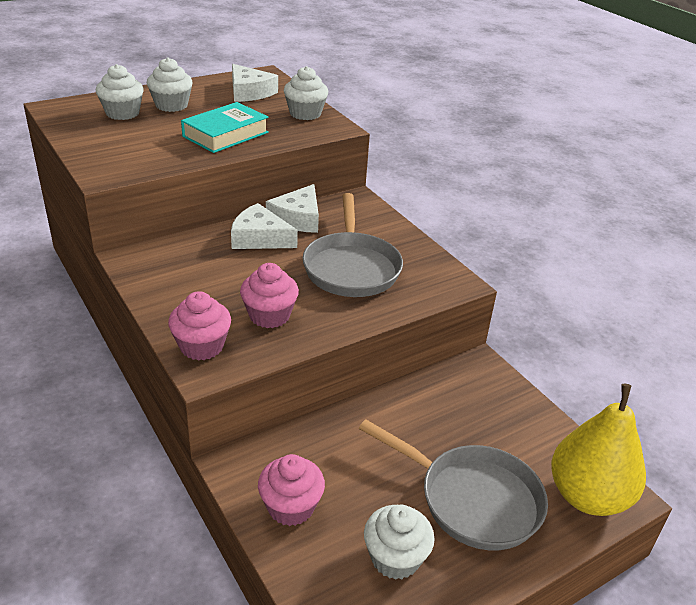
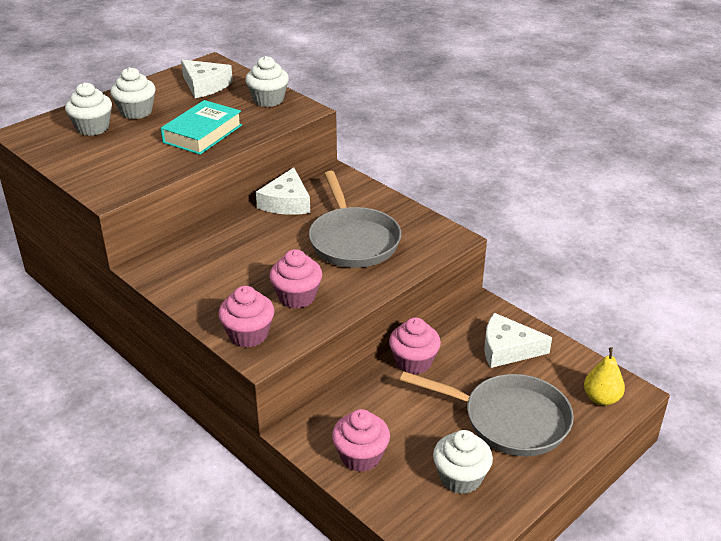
camera: 10 degrees left, 0 degrees up
white cheese [231,203,298,249] -> white cheese moved to [484,313,552,368]
yellow pear [551,384,646,516] -> yellow pear [584,347,625,406], size x0.53
none -> pink cupcake [389,317,441,374]

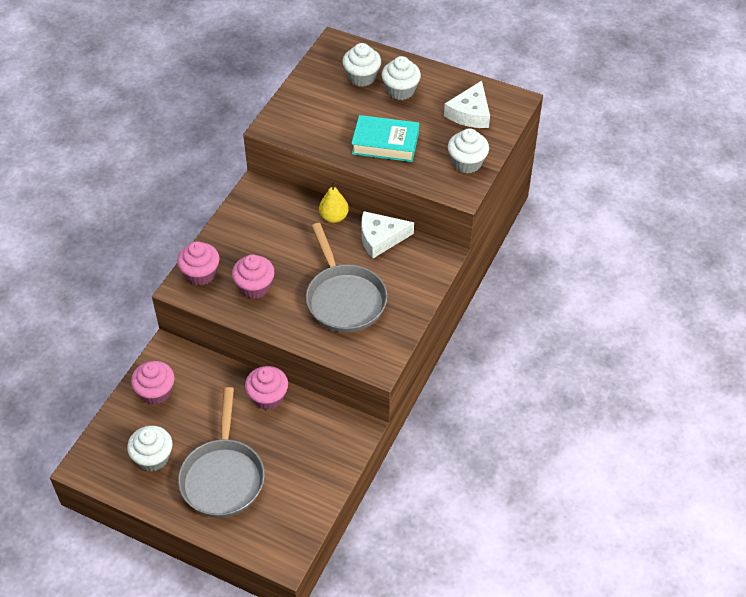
camera: 70 degrees right, 15 degrees up
grey pan [309,171,401,268] -> grey pan turned 75 degrees counterclockwise [306,223,387,333]
white cheese [484,313,552,368] -> none
yellow pear [584,347,625,406] -> yellow pear moved to [319,182,349,223]

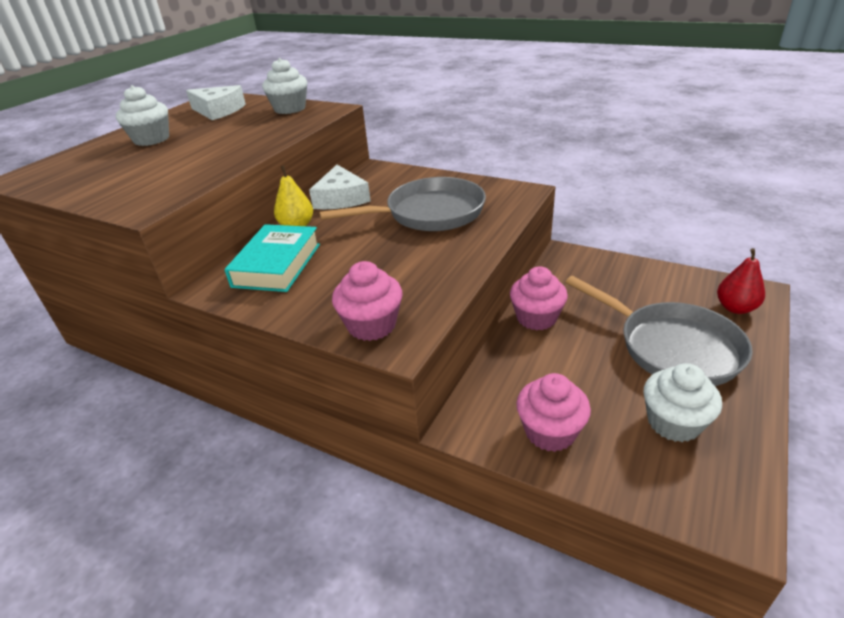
camera: 85 degrees left, 15 degrees down
grey pan [178,387,265,518] -> grey pan turned 45 degrees clockwise [565,276,753,386]
pink cupcake [232,254,275,299] -> none
white cupcake [342,43,381,87] -> none
turquoise book [351,115,419,162] -> turquoise book moved to [224,224,320,292]
none -> red pear [717,248,765,314]

